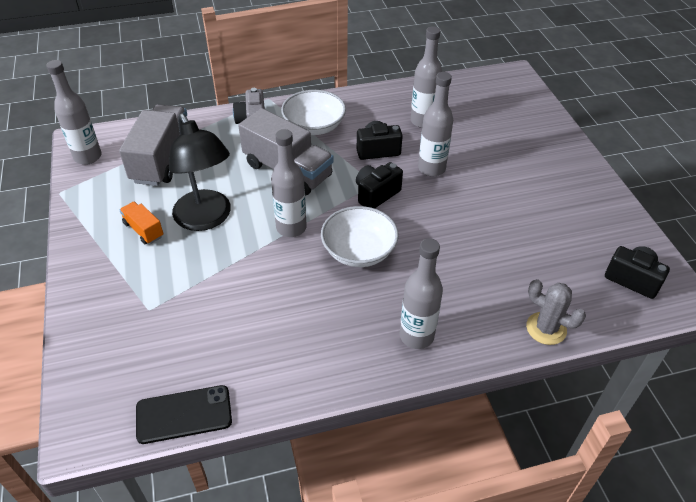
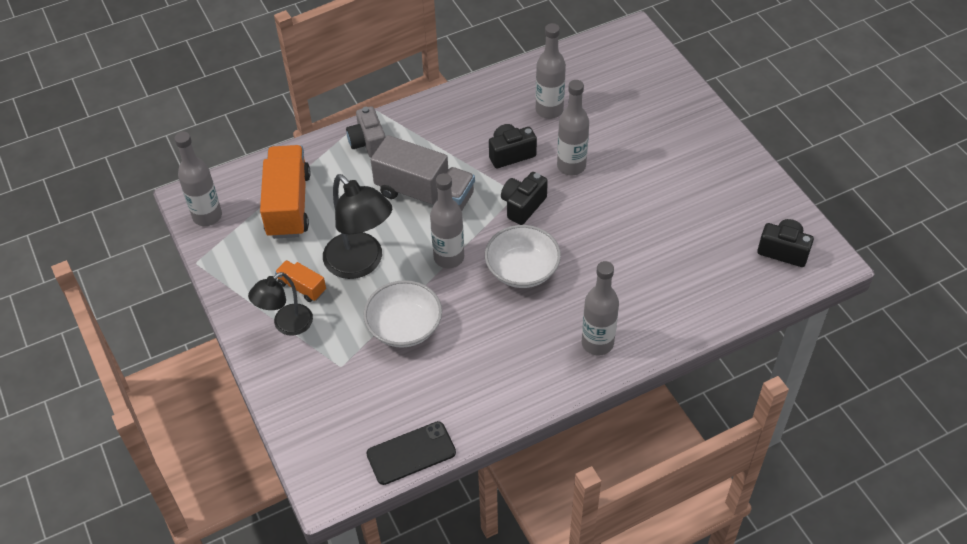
camera: 10 degrees left, 5 degrees up
grey truck [119,104,187,186] -> orange truck [260,145,311,239]
white bowl [281,90,346,135] -> white bowl moved to [364,280,442,348]
grey cactus [526,279,586,345] -> none
none -> black lamp [248,272,313,336]

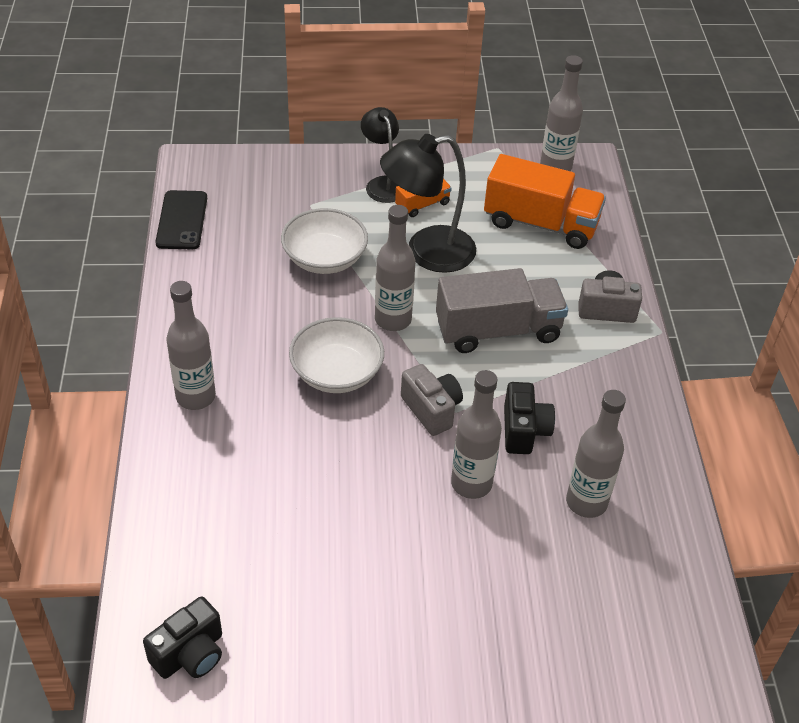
camera: 110 degrees right, 5 degrees down
grey truck [371,135,475,211] -> grey truck turned 150 degrees counterclockwise [436,268,568,353]
black camera [501,172,548,225] -> grey camera [401,364,463,436]

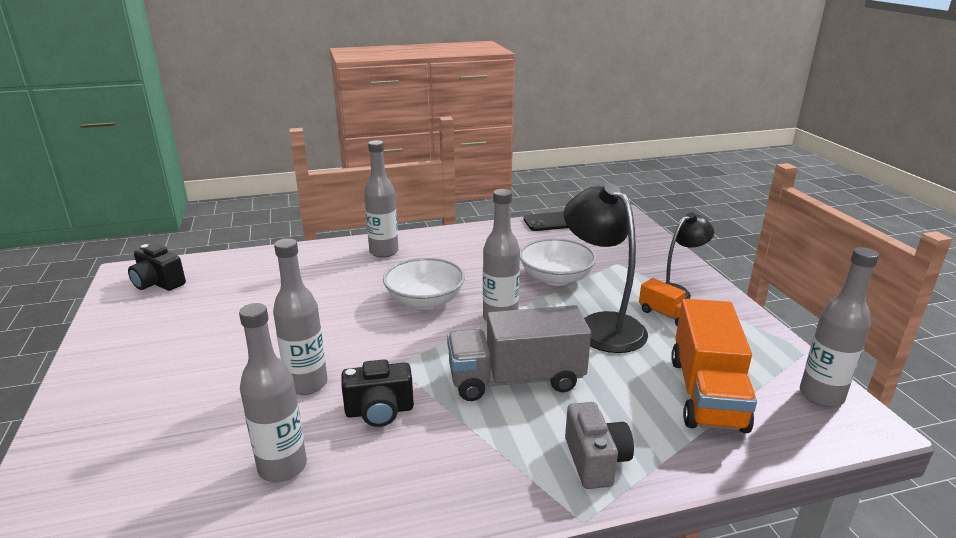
camera: 80 degrees right, 20 degrees down
grey camera [401,364,463,436] -> none
grey truck [436,268,568,353] -> grey truck turned 105 degrees clockwise [447,305,591,401]

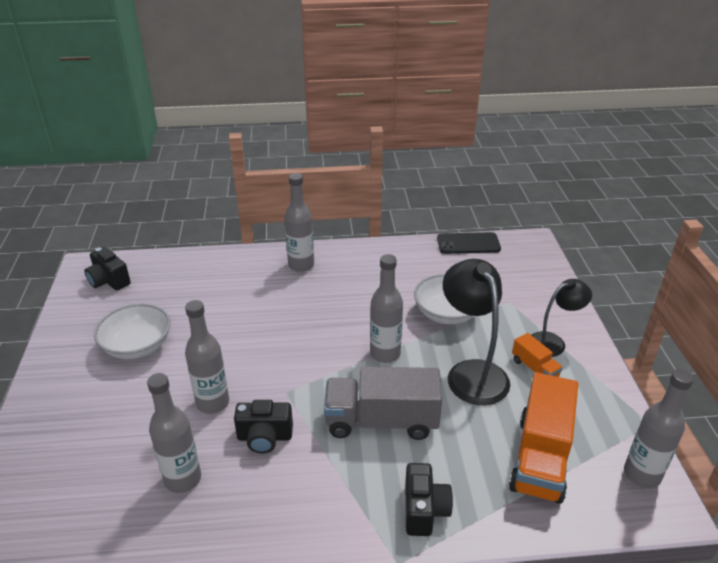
camera: 10 degrees right, 10 degrees up
white bowl [383,257,465,309] -> white bowl moved to [94,304,171,359]
grey camera [565,402,634,489] -> black camera [405,463,453,536]

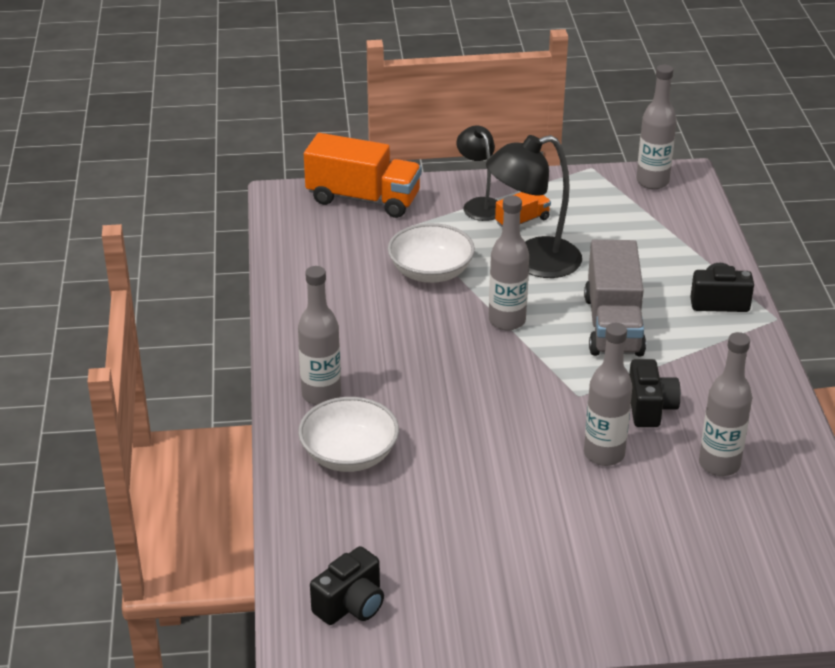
camera: 90 degrees left, 0 degrees up
white bowl [94,304,171,359] -> white bowl moved to [298,397,399,472]
black phone [437,232,501,254] -> none
orange truck [509,372,578,504] -> orange truck moved to [304,133,422,218]

